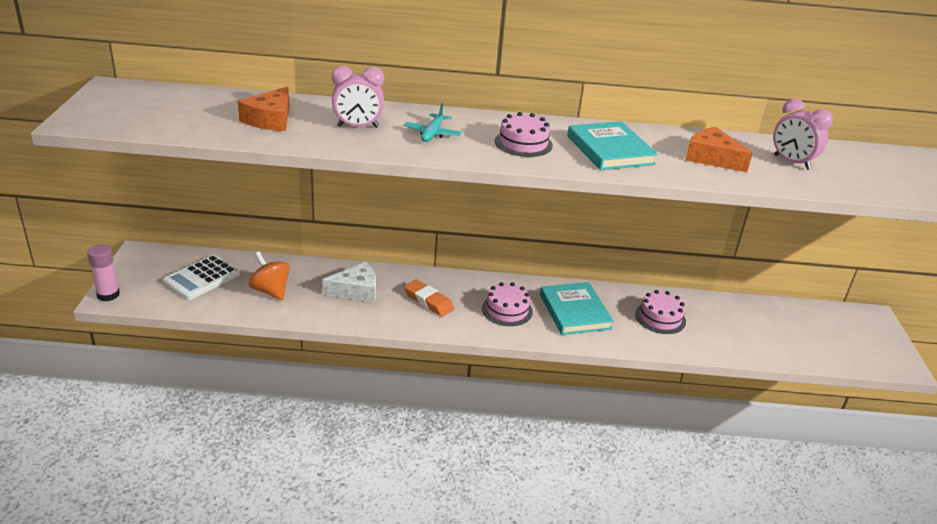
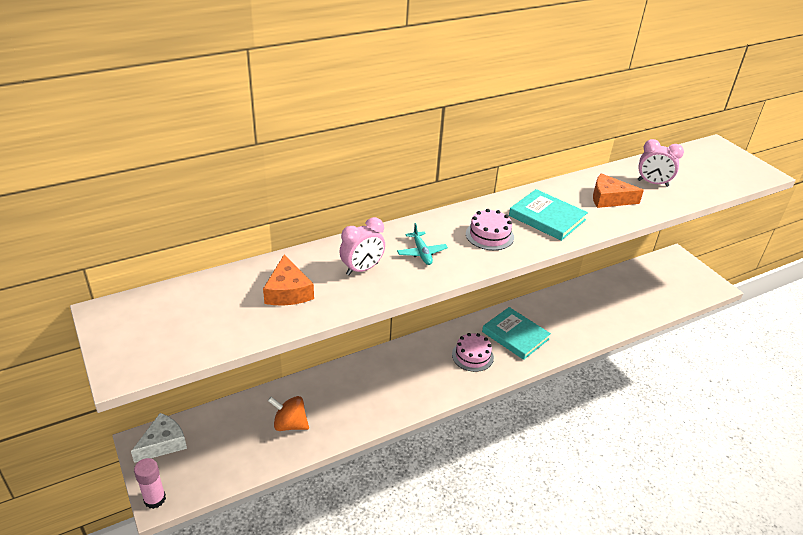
camera: 30 degrees left, 5 degrees up
white calculator [163,255,240,300] -> none
white cheese [322,262,376,302] -> white cheese moved to [131,413,187,463]
orange eraser [404,279,454,317] -> none
pink cake [635,290,686,334] -> none

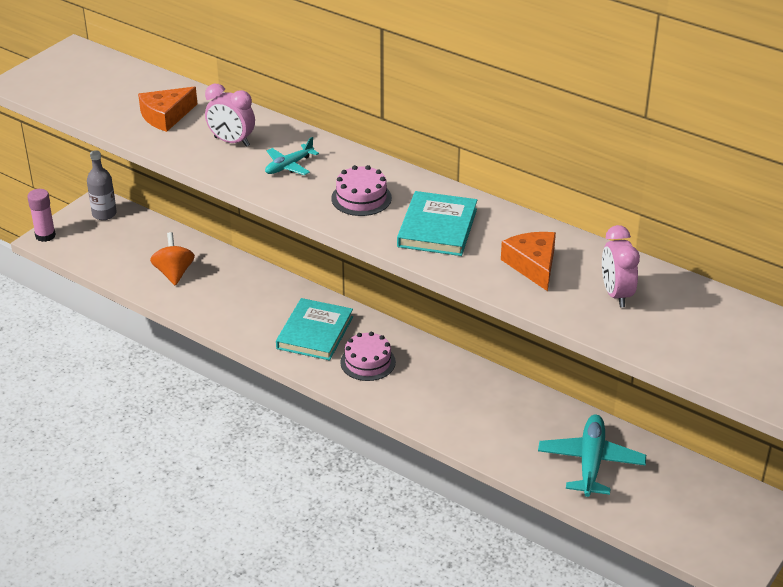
camera: 65 degrees right, 0 degrees up
white cheese [131,413,187,463] -> grey bottle [87,150,117,220]
turquoise book [482,307,551,360] -> turquoise book moved to [276,298,353,361]
none -> turquoise plane [538,415,646,497]

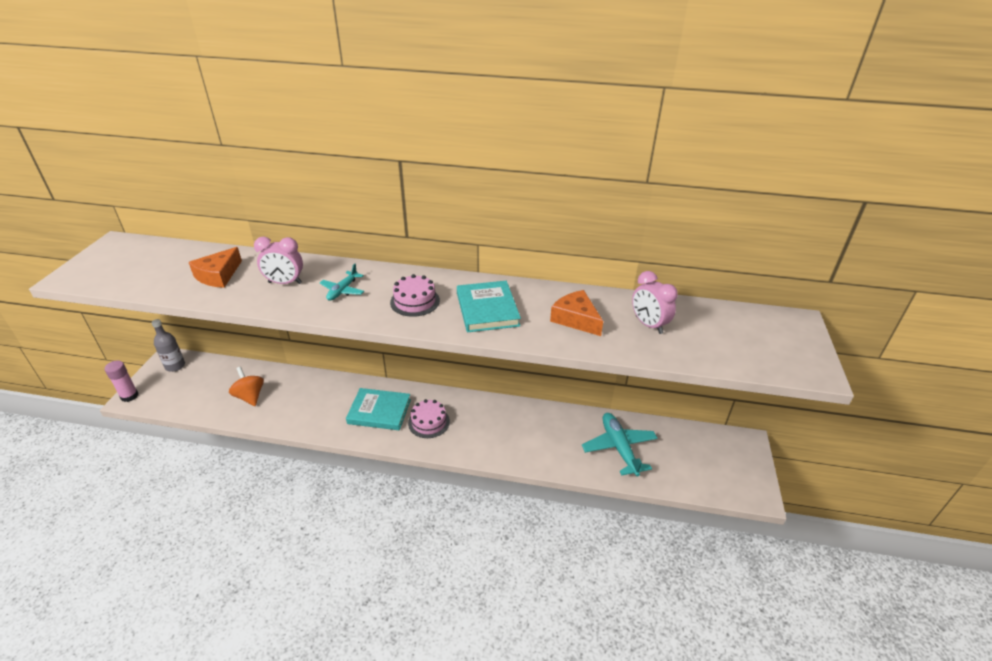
camera: 25 degrees left, 0 degrees up
turquoise book [276,298,353,361] -> turquoise book turned 75 degrees counterclockwise [346,388,411,430]

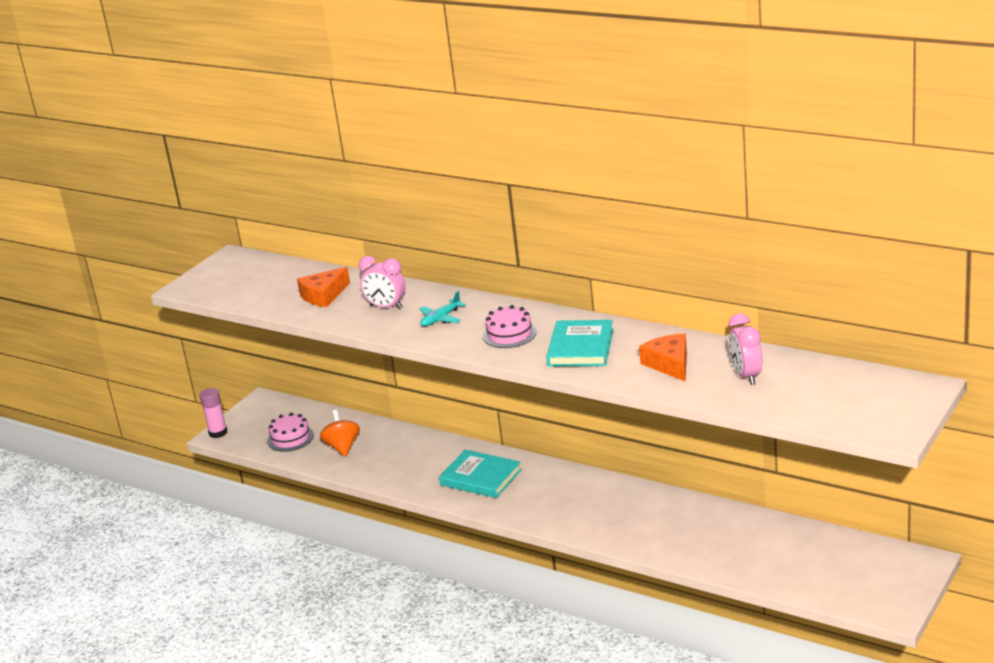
camera: 25 degrees right, 10 degrees down
grey bottle [151,319,185,372] -> none
pink cake [408,399,450,438] -> pink cake moved to [267,413,314,452]
turquoise plane [582,413,658,476] -> none

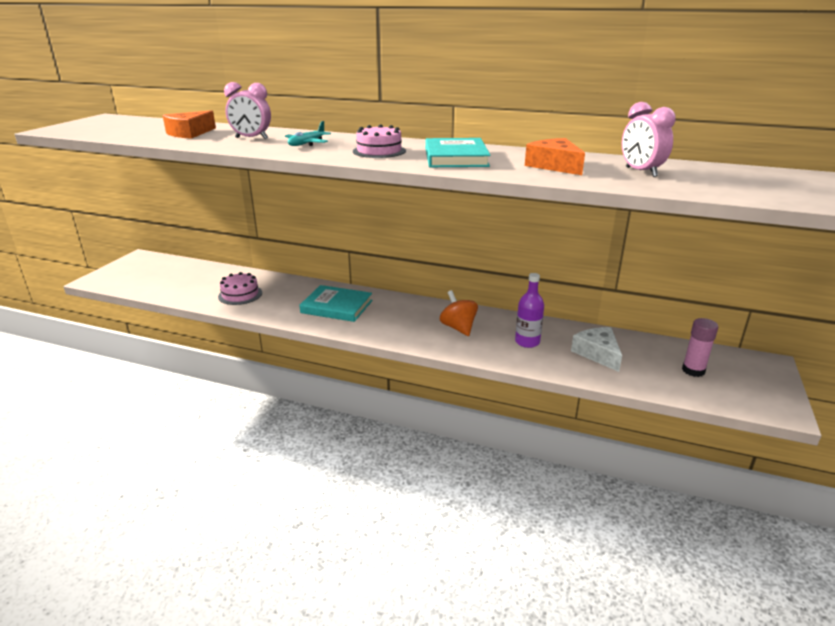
camera: 15 degrees left, 0 degrees up
pink glue stick [199,388,227,438] -> pink glue stick moved to [682,318,719,377]
pink cake [267,413,314,452] -> pink cake moved to [218,272,262,305]
orange spinning top [320,409,360,457] -> orange spinning top moved to [440,290,478,336]
none -> purple bottle [515,273,544,348]
none -> white cheese [571,327,622,372]

